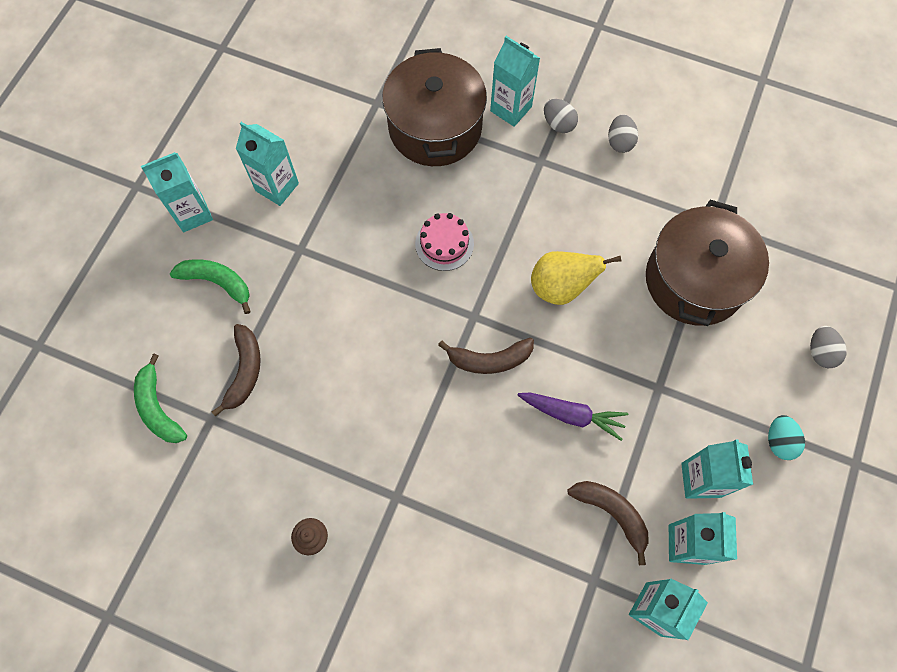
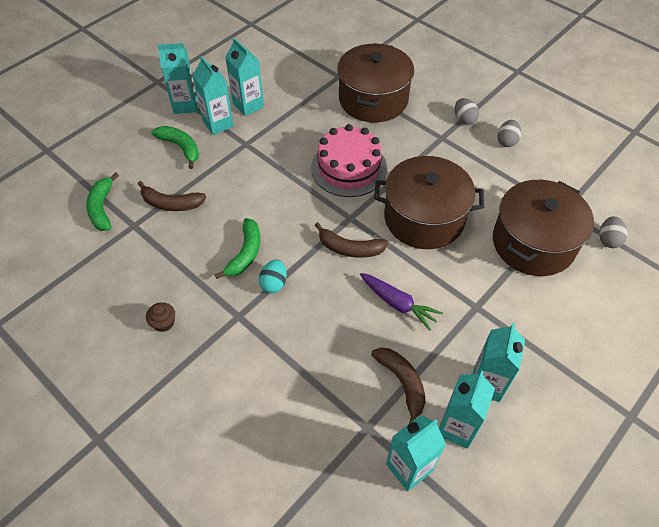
camera: 20 degrees right, 15 degrees down
brown banana [212,324,261,417] -> brown banana turned 75 degrees clockwise [138,181,206,211]
pink cake [415,213,474,271] -> pink cake [311,124,387,197], size x1.69
turquoise carton [490,36,540,127] -> turquoise carton moved to [193,56,234,135]
yellow pear [531,251,621,305] -> brown pot [374,156,484,249]
turquoise egg [768,415,805,460] -> turquoise egg moved to [259,260,287,293]
grey egg [810,326,847,368] -> grey egg moved to [599,216,627,248]
none -> green banana [215,218,260,279]

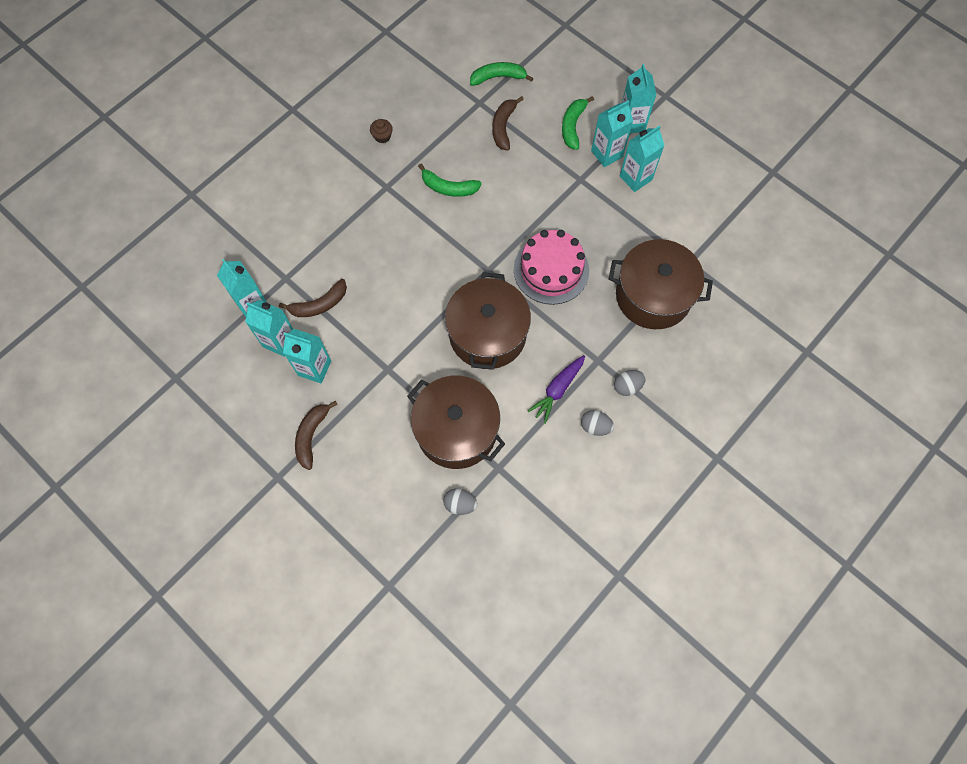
camera: 90 degrees right, 15 degrees up
green banana [151,126,199,169] -> green banana turned 150 degrees clockwise [562,96,594,150]
turquoise egg [259,260,287,293] -> none
brown banana [315,222,388,258] -> brown banana moved to [295,401,338,470]
purple carrot [360,273,443,331] -> purple carrot moved to [528,355,585,424]

